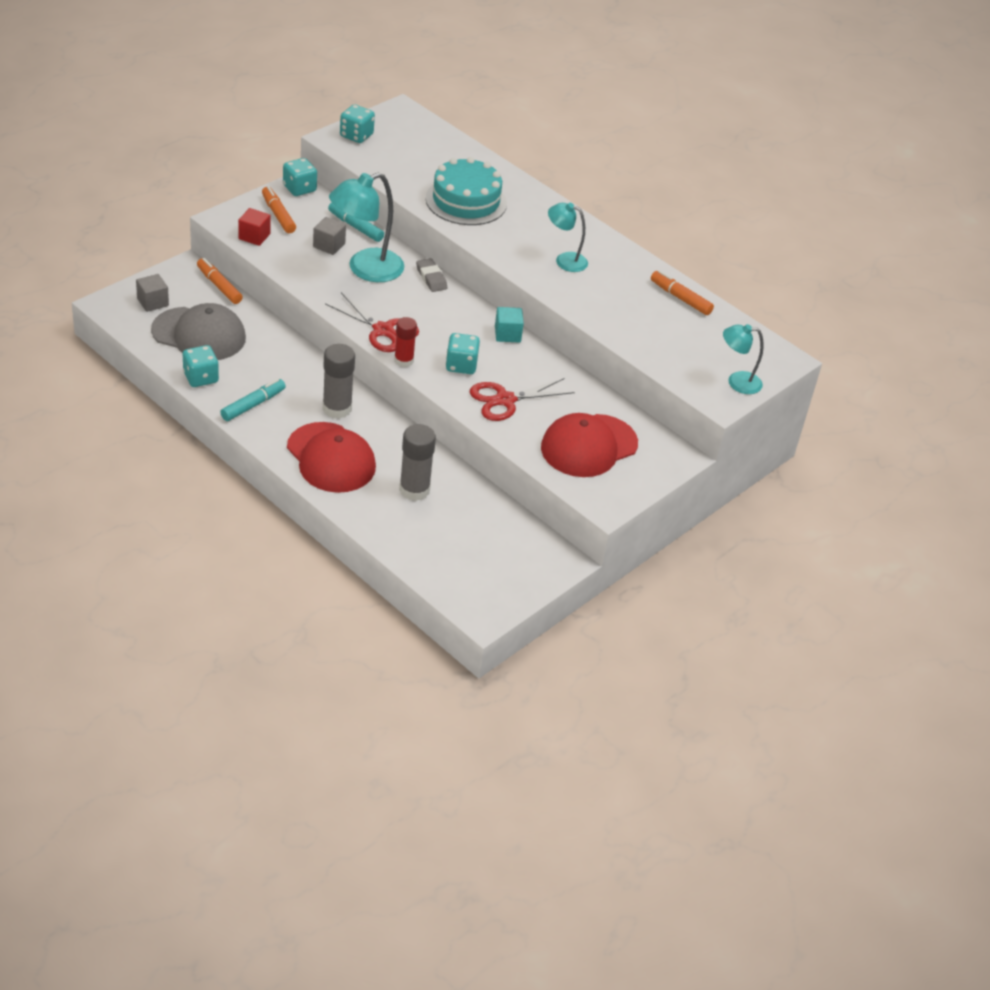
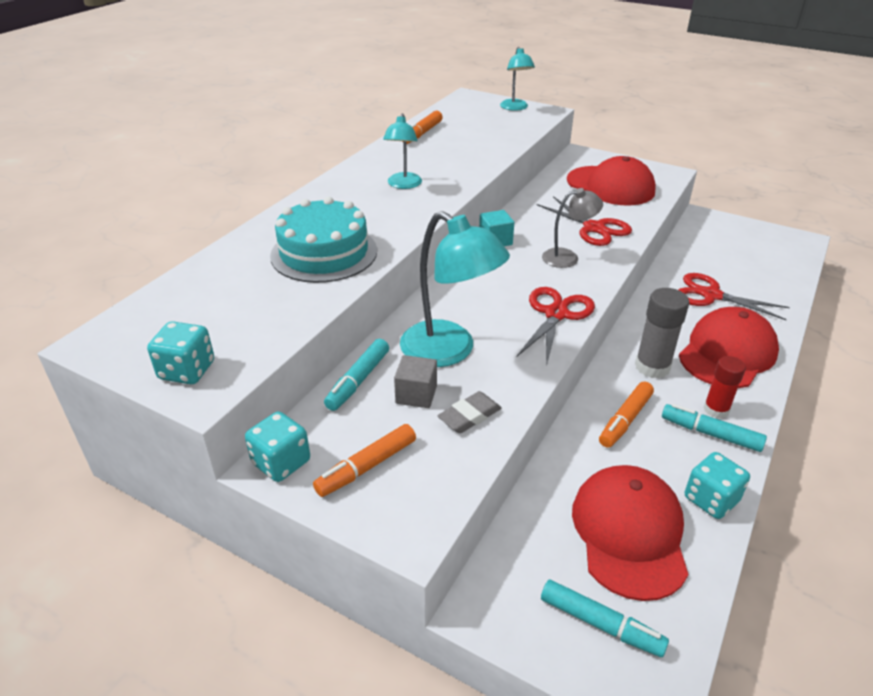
camera: 100 degrees left, 5 degrees down
grey cube [136,274,169,312] -> turquoise marker [541,580,669,657]
grey cap [151,303,246,360] -> red cap [572,465,689,601]
orange marker [197,258,243,304] -> orange marker moved to [599,382,654,448]
red cube [238,208,271,246] -> none
red glue stick [394,317,417,367] -> red glue stick moved to [704,356,746,419]
grey glue stick [399,424,436,501] -> red scissors [679,273,790,320]
grey eraser [416,258,447,292] -> grey eraser moved to [438,391,502,433]
turquoise dice [446,333,480,374] -> grey lamp [542,188,603,268]

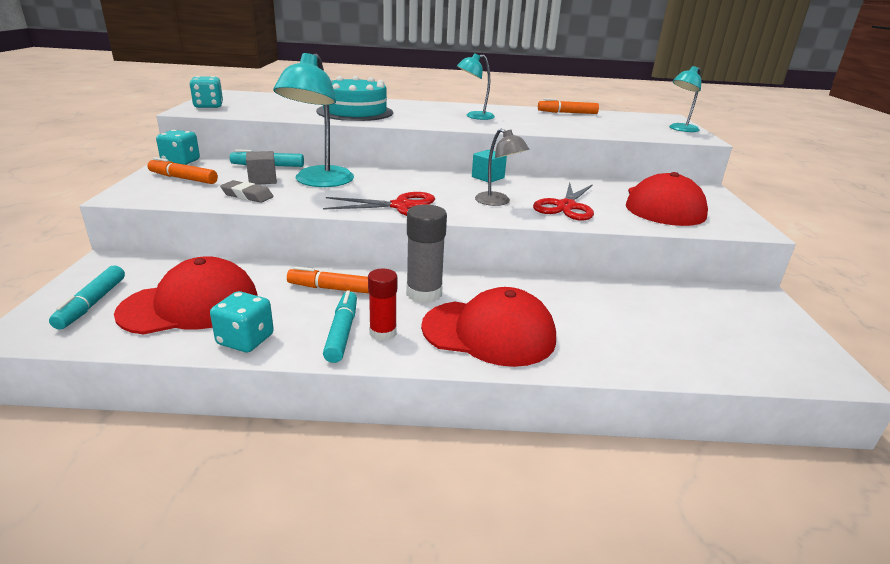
camera: 60 degrees right, 10 degrees down
red scissors [679,273,790,320] -> none

